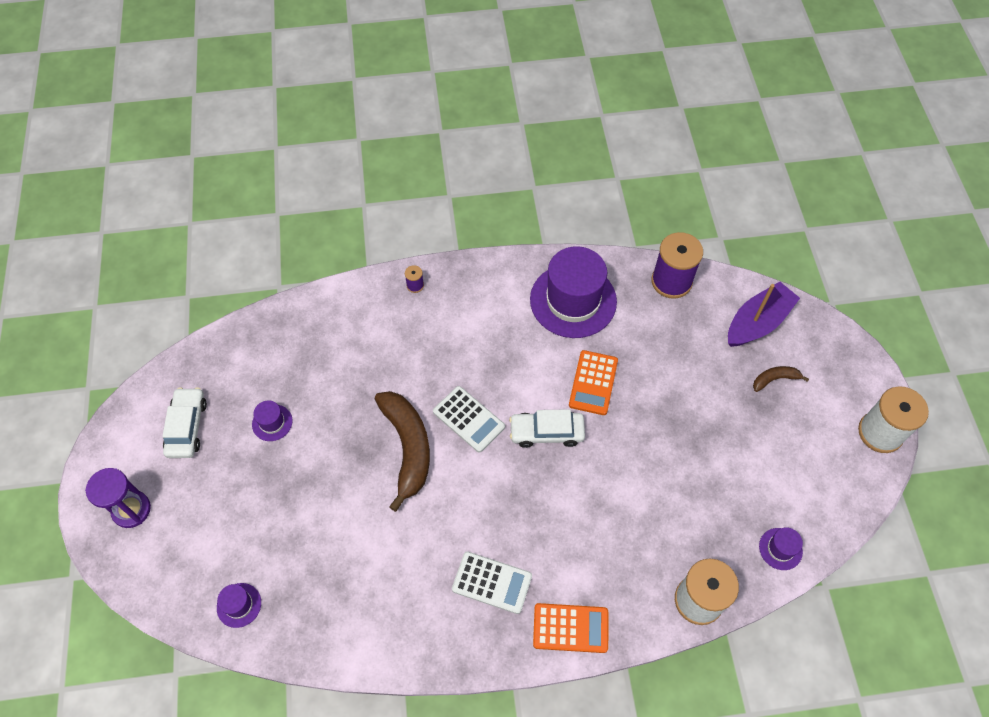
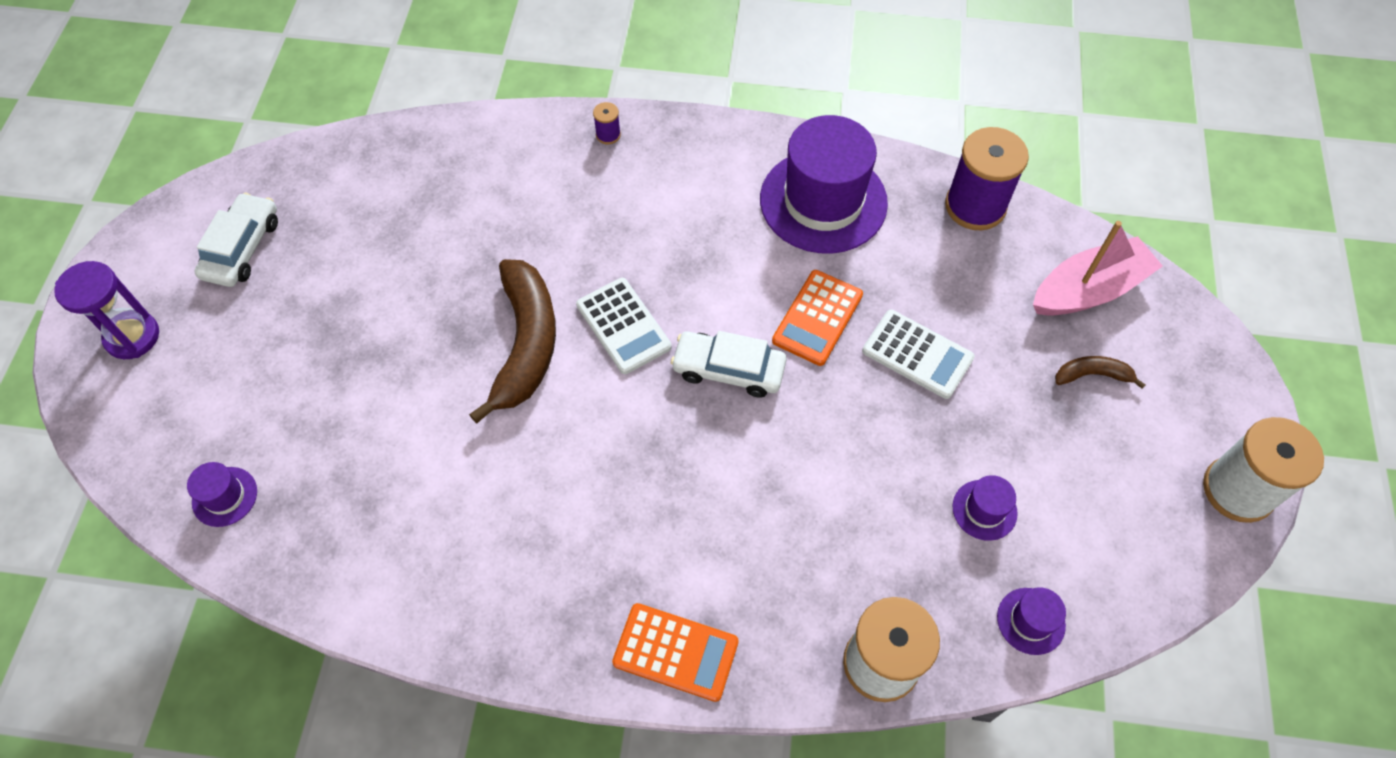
camera: 15 degrees right, 0 degrees up
purple hat [252,401,293,441] -> purple hat moved to [952,475,1018,541]
white calculator [452,551,532,614] -> white calculator moved to [862,310,975,399]
purple boat [728,282,800,347] -> pink boat [1033,221,1163,316]

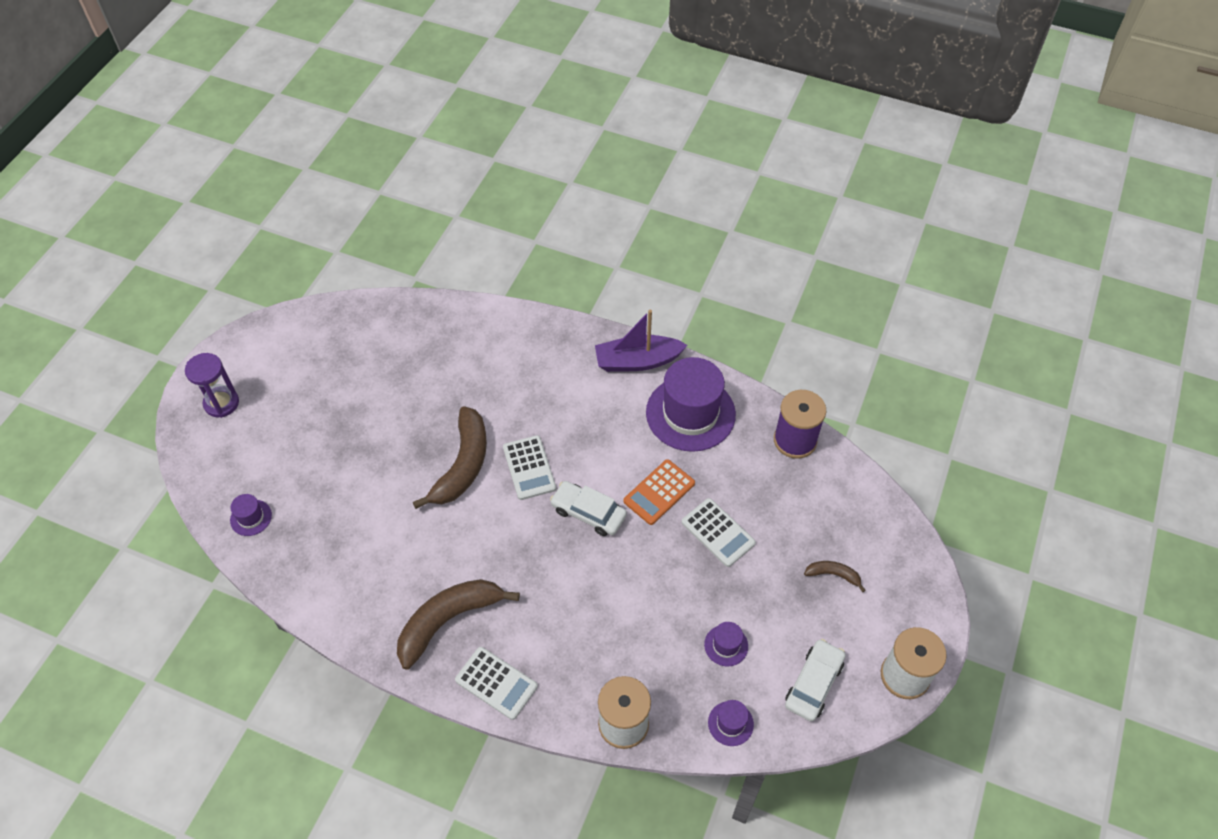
camera: 15 degrees right, 5 degrees down
white car [194,193,278,287] -> white car moved to [785,639,846,722]
purple spool [593,102,621,144] -> none
orange calculator [612,603,739,702] -> white calculator [455,647,538,720]
pink boat [1033,221,1163,316] -> none
none -> brown banana [397,579,520,669]
none -> purple boat [595,310,688,372]

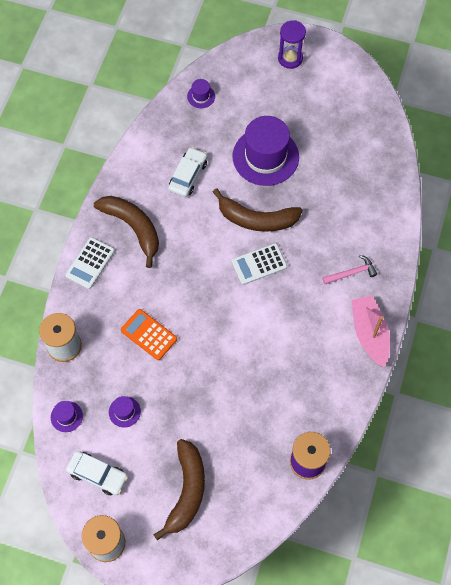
camera: 85 degrees right, 10 degrees up
white car [550,481,627,536] -> white car moved to [168,147,207,197]
purple boat [595,310,688,372] -> pink boat [352,295,390,367]
orange calculator [623,459,695,525] -> orange calculator moved to [121,309,177,360]
purple hat [646,357,736,452] -> purple hat moved to [233,116,299,186]
white calculator [682,498,756,567] -> none
brown banana [804,561,866,592] -> brown banana [154,439,205,541], size x2.13
none -> pink hammer [322,255,377,284]

